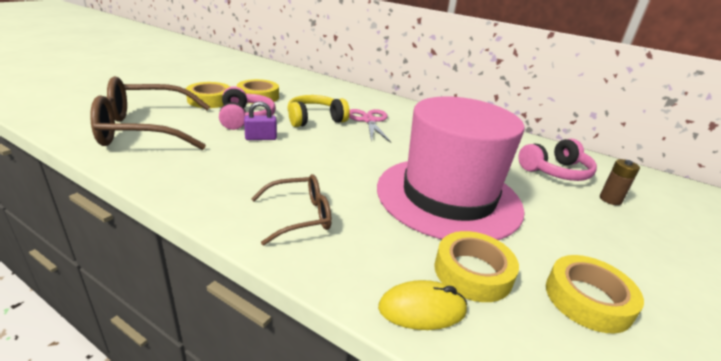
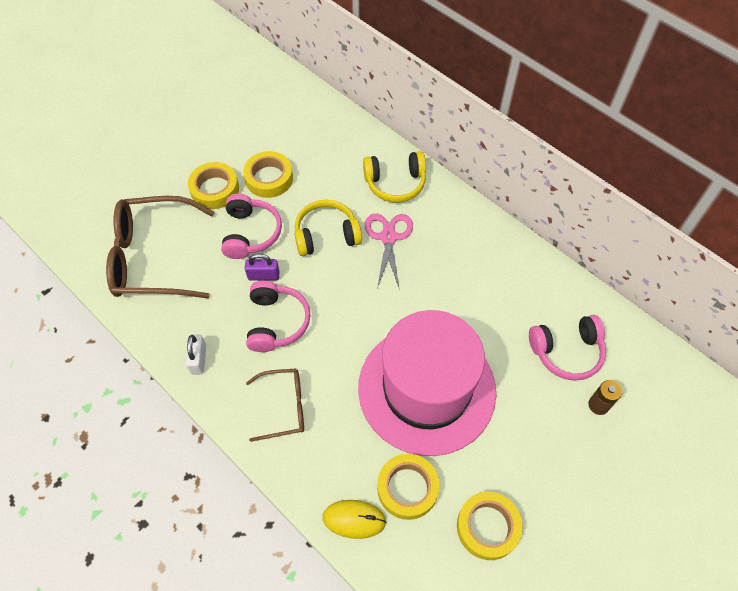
camera: 15 degrees right, 30 degrees up
none -> white padlock [186,335,206,375]
none -> pink headphones [246,281,311,352]
none -> yellow headphones [363,151,426,202]

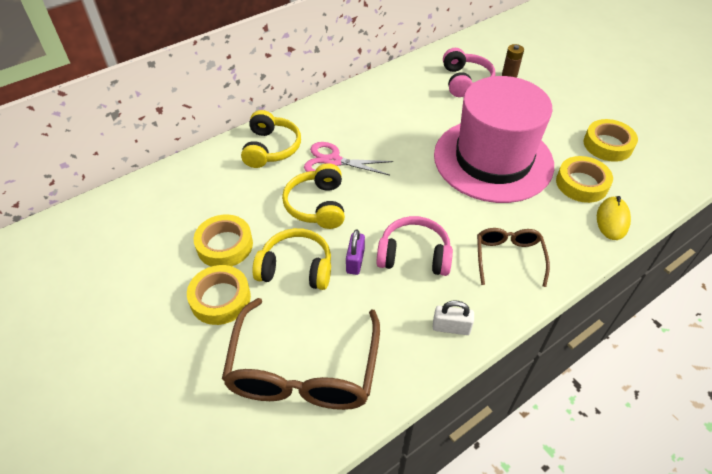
camera: 80 degrees left, 10 degrees down
pink headphones [221,194,282,259] -> yellow headphones [252,228,331,290]

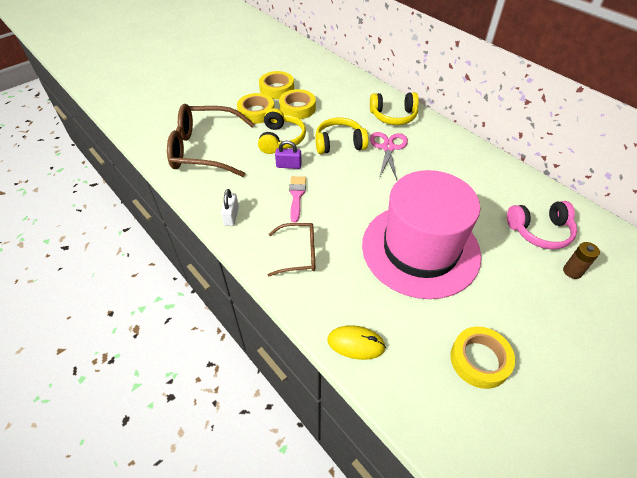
camera: 85 degrees right, 0 degrees up
pink headphones [376,216,453,276] -> pink brush [289,176,306,223]
yellow tape [556,156,613,203] -> yellow tape moved to [259,71,294,99]

